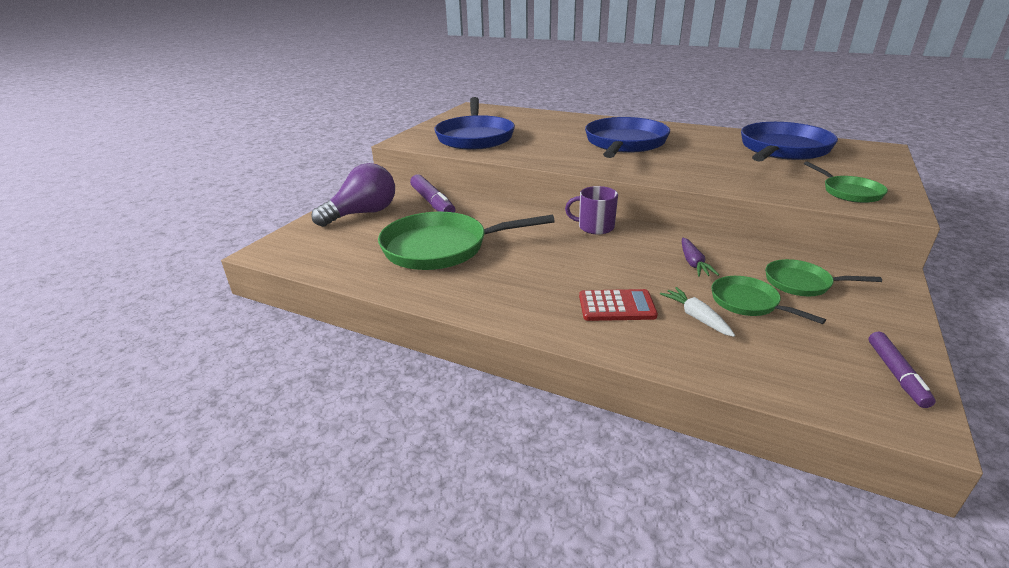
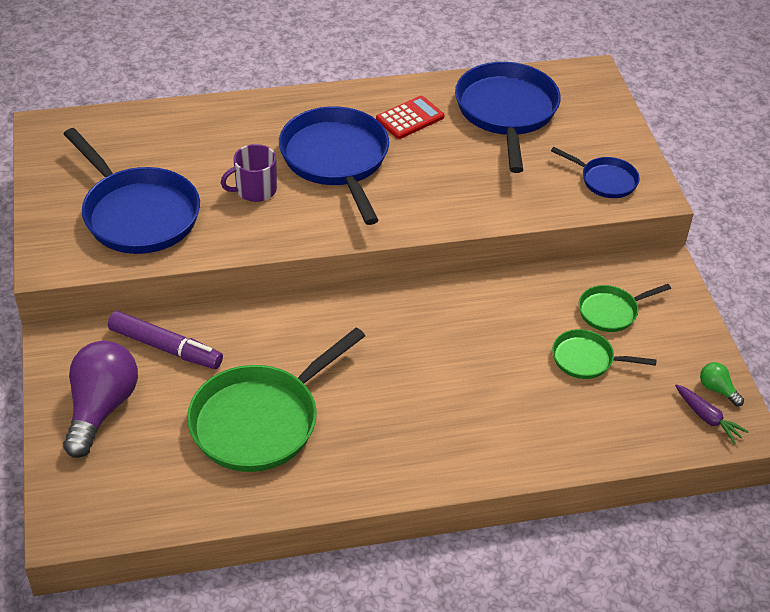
camera: 40 degrees left, 15 degrees up
purple mug [565,186,618,235] -> purple mug moved to [221,144,277,202]
red calculator [579,289,658,321] -> red calculator moved to [376,96,445,139]
white carrot [660,287,735,337] -> none
purple carrot [682,238,719,277] -> purple carrot moved to [675,384,749,444]
green pan [804,161,888,203] -> blue pan [551,147,640,198]
purple marker [868,332,936,408] -> green light bulb [700,362,744,406]

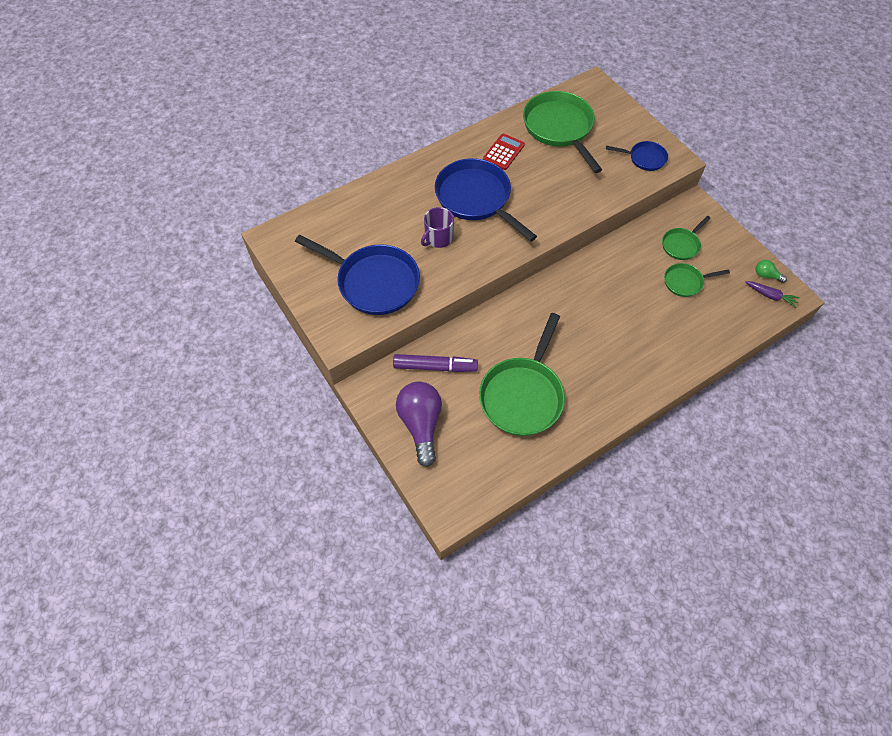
camera: 20 degrees left, 15 degrees up
blue pan [455,62,561,173] -> green pan [523,91,602,173]

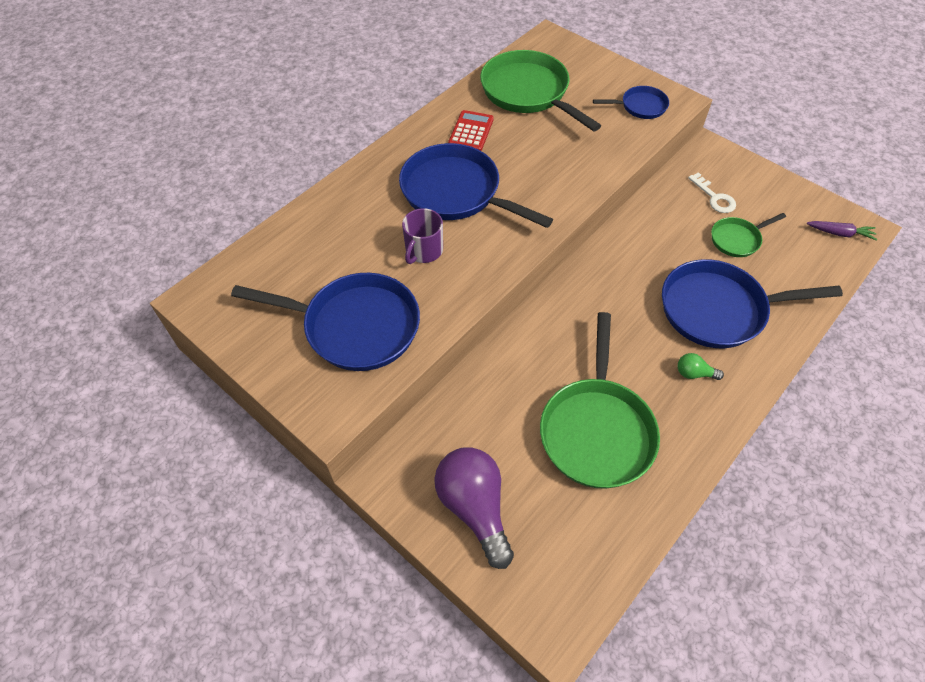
camera: 15 degrees left, 5 degrees down
purple marker [393,354,478,372] -> none
green pan [662,216,711,260] -> white key [688,172,736,213]
green light bulb [756,260,787,283] -> green light bulb moved to [678,353,724,380]
none -> blue pan [662,259,843,348]

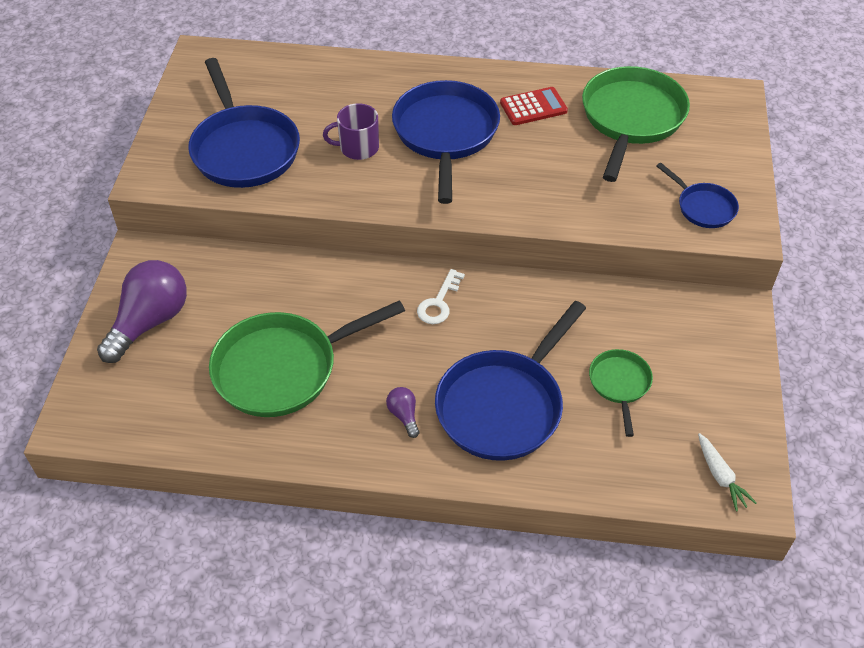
camera: 55 degrees right, 5 degrees down
blue pan [662,259,843,348] -> blue pan turned 105 degrees counterclockwise [435,301,586,461]
green light bulb [678,353,724,380] -> purple light bulb [386,387,420,438]
white key [688,172,736,213] -> white key moved to [417,269,465,324]
green pan [711,213,786,257] -> green pan turned 60 degrees clockwise [589,349,653,437]
purple carrot [807,221,877,241] -> white carrot [698,433,757,512]

